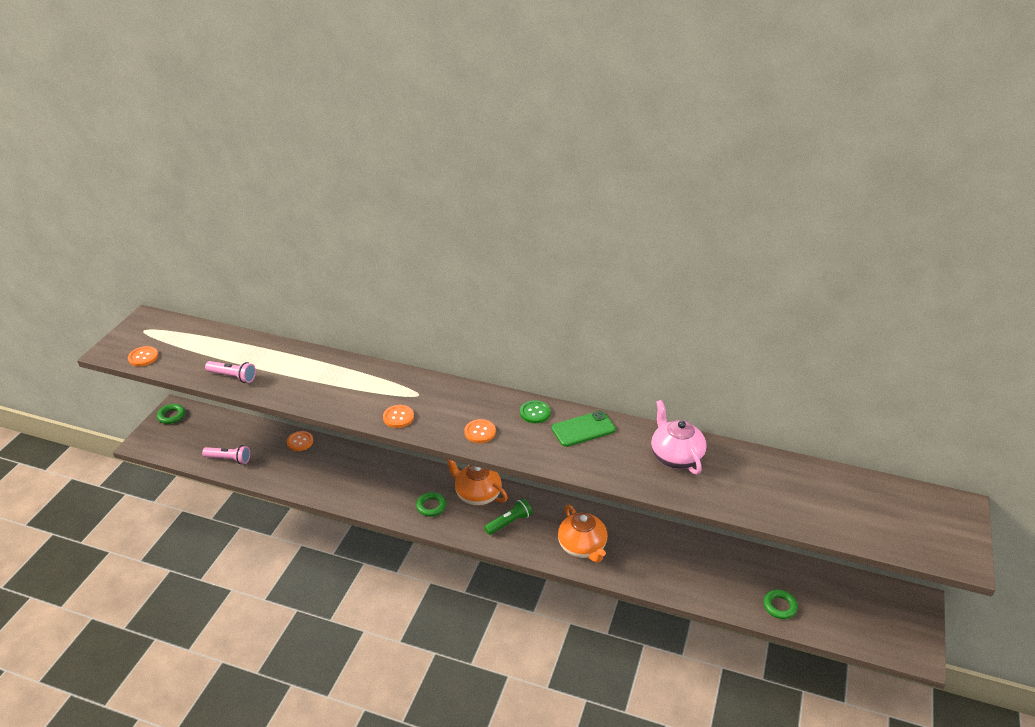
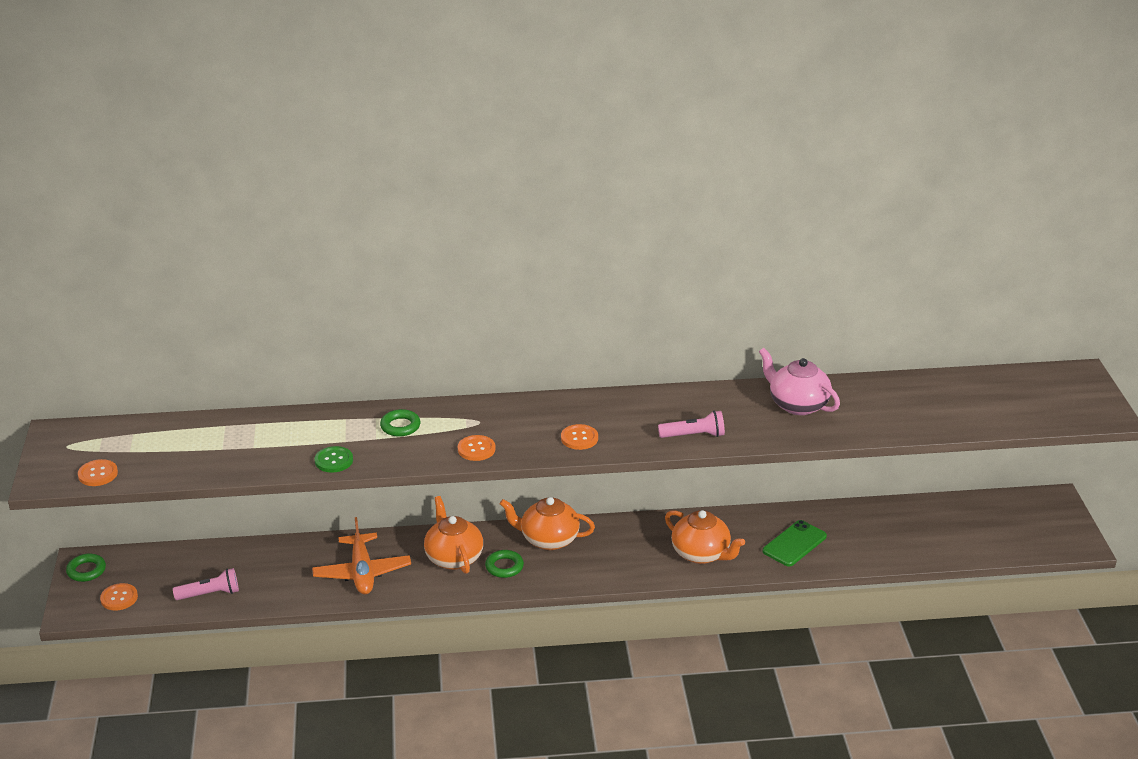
camera: 25 degrees left, 5 degrees down
pink flashlight [205,361,256,383] -> pink flashlight moved to [658,411,725,438]
orange button [287,431,313,451] -> orange button moved to [100,583,138,611]
green flashlight [484,498,532,535] -> none
green button [520,400,551,423] -> green button moved to [315,446,353,473]
green phone [551,411,616,447] -> green phone moved to [763,520,827,567]
green ring [763,590,798,619] -> green ring moved to [380,409,420,437]
none -> orange plane [312,517,411,594]
none -> orange teapot [424,496,483,574]

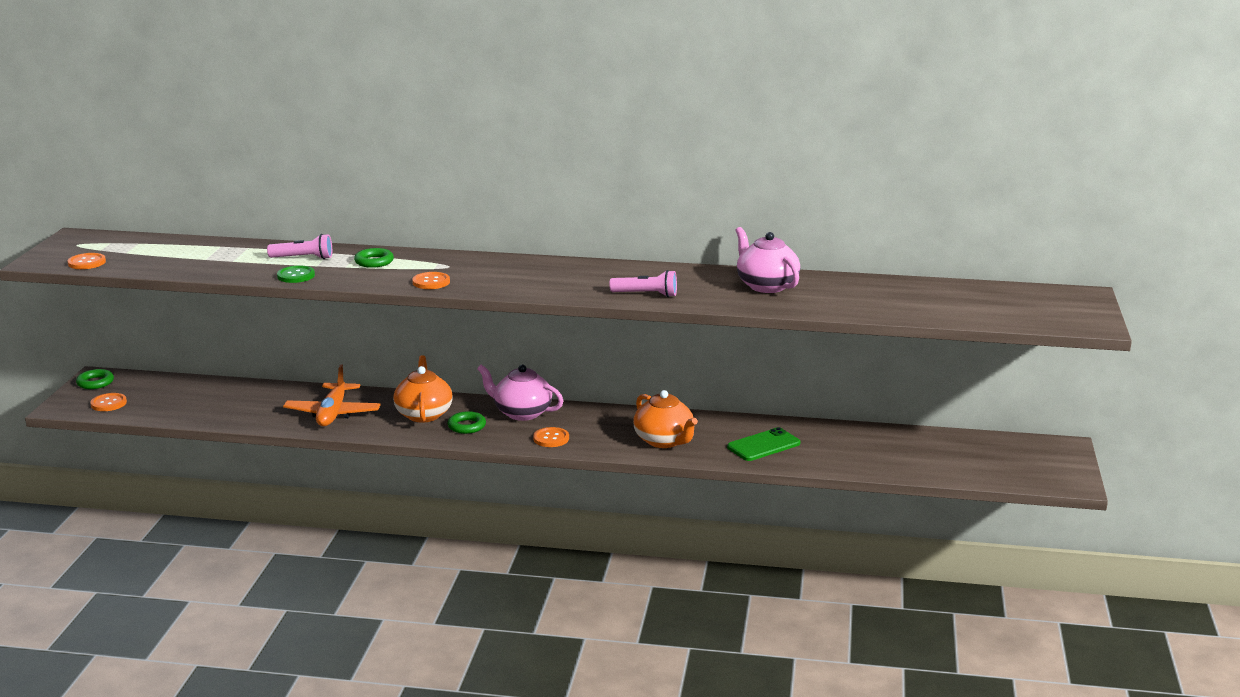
camera: 15 degrees right, 10 degrees down
pink flashlight [173,568,239,600] -> pink flashlight moved to [267,234,332,259]
orange teapot [500,497,595,550] -> pink teapot [477,365,563,421]
orange button [561,424,598,450] -> orange button moved to [533,427,569,447]

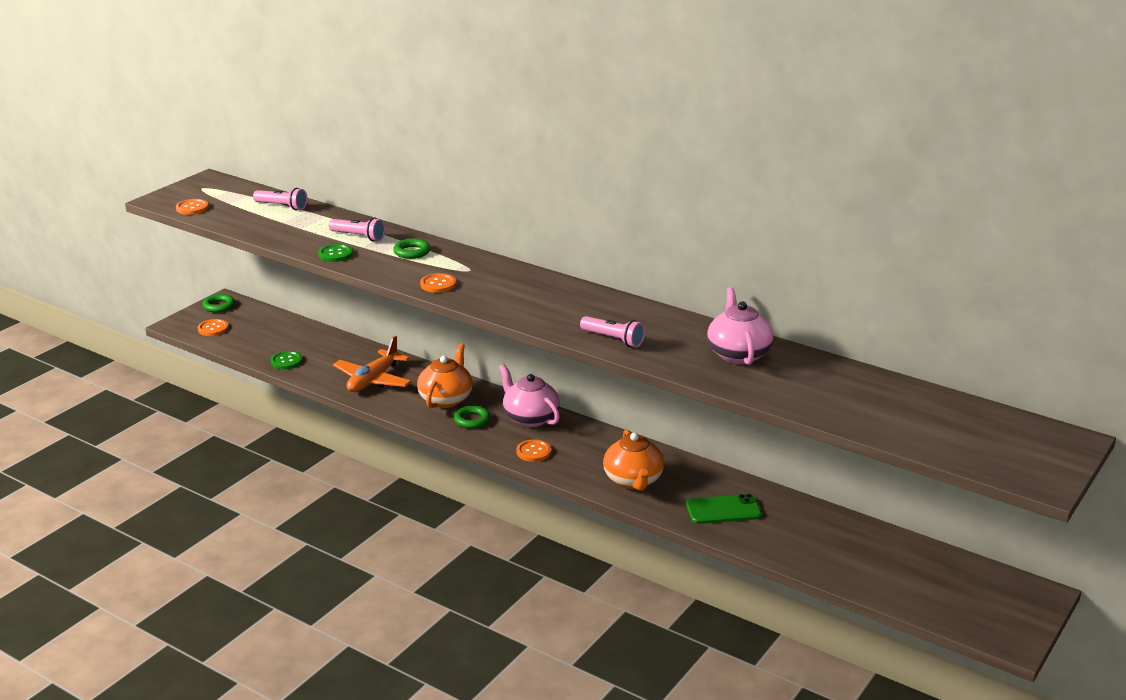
camera: 25 degrees right, 5 degrees up
none -> pink flashlight [253,188,307,211]
none -> green button [270,351,302,369]

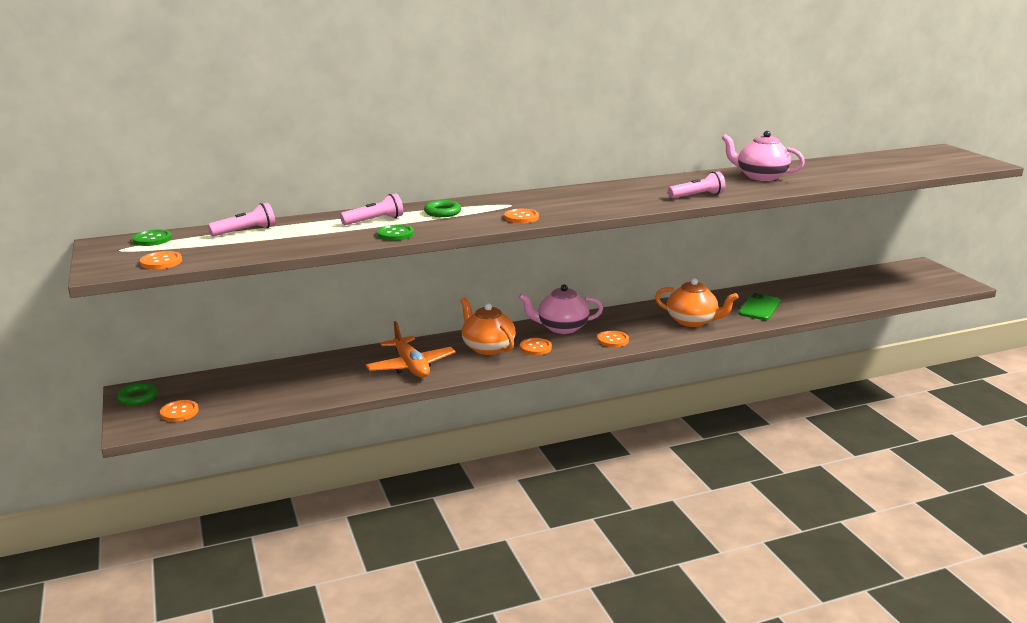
camera: 55 degrees left, 5 degrees down
green button [270,351,302,369] -> green button moved to [132,230,172,246]
green ring [454,406,490,429] -> orange button [520,338,552,355]

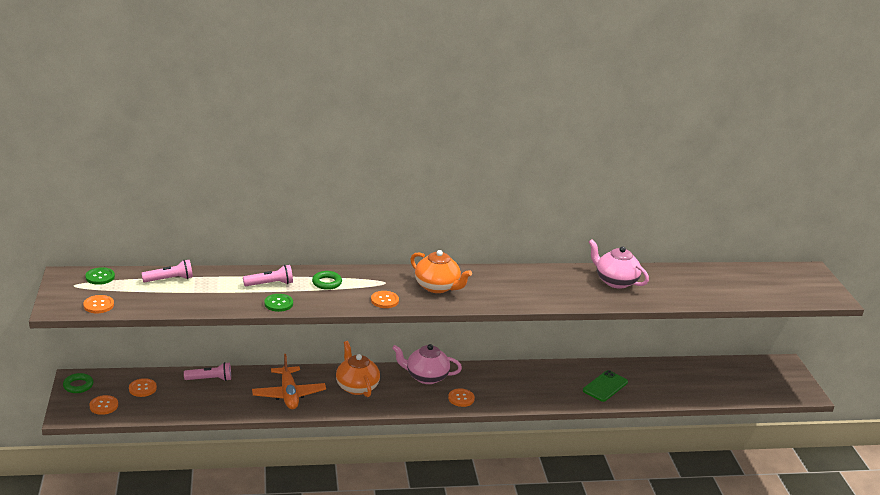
camera: 10 degrees right, 5 degrees up
orange button [520,338,552,355] -> orange button moved to [129,378,157,397]
orange teapot [655,278,739,327] -> orange teapot moved to [410,250,472,293]
pink flashlight [668,172,725,198] -> pink flashlight moved to [184,362,231,381]

